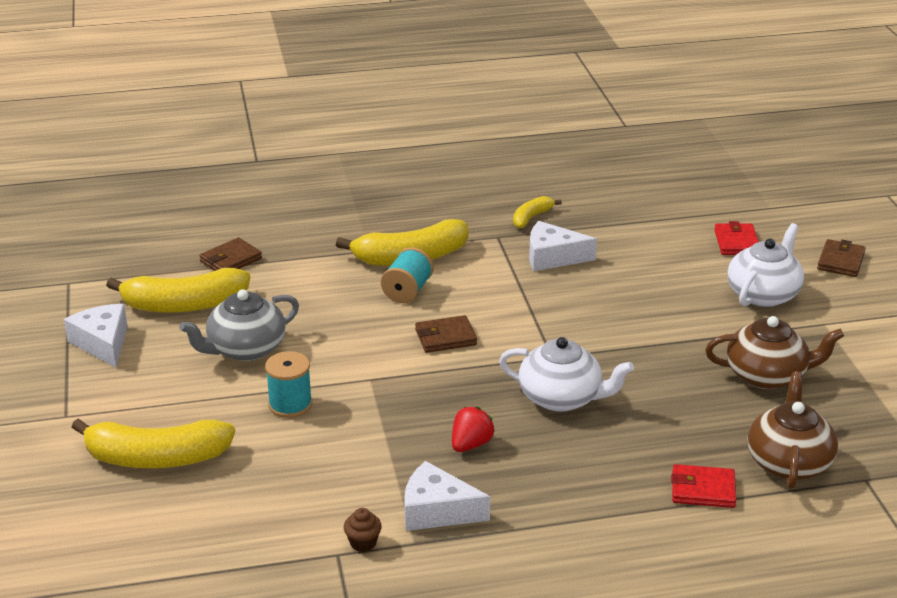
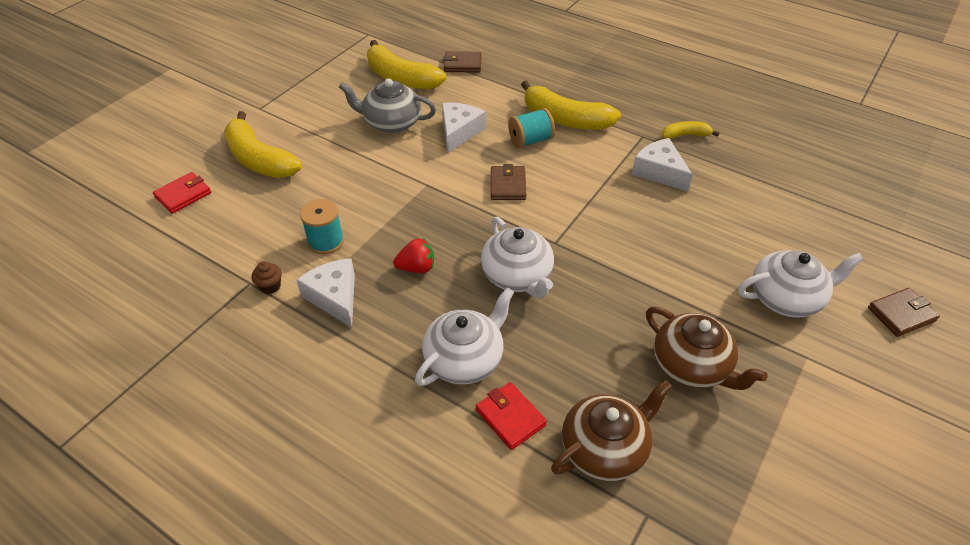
camera: 45 degrees right, 15 degrees up
white cheese [64,304,127,368] -> white cheese moved to [442,103,486,153]
turquoise spool [265,351,312,418] -> turquoise spool moved to [300,199,344,254]
brown wallet [415,315,477,353] -> brown wallet turned 60 degrees clockwise [491,164,526,200]
red wallet [714,221,759,255] -> red wallet moved to [153,172,211,214]
none -> white teapot [415,287,514,386]

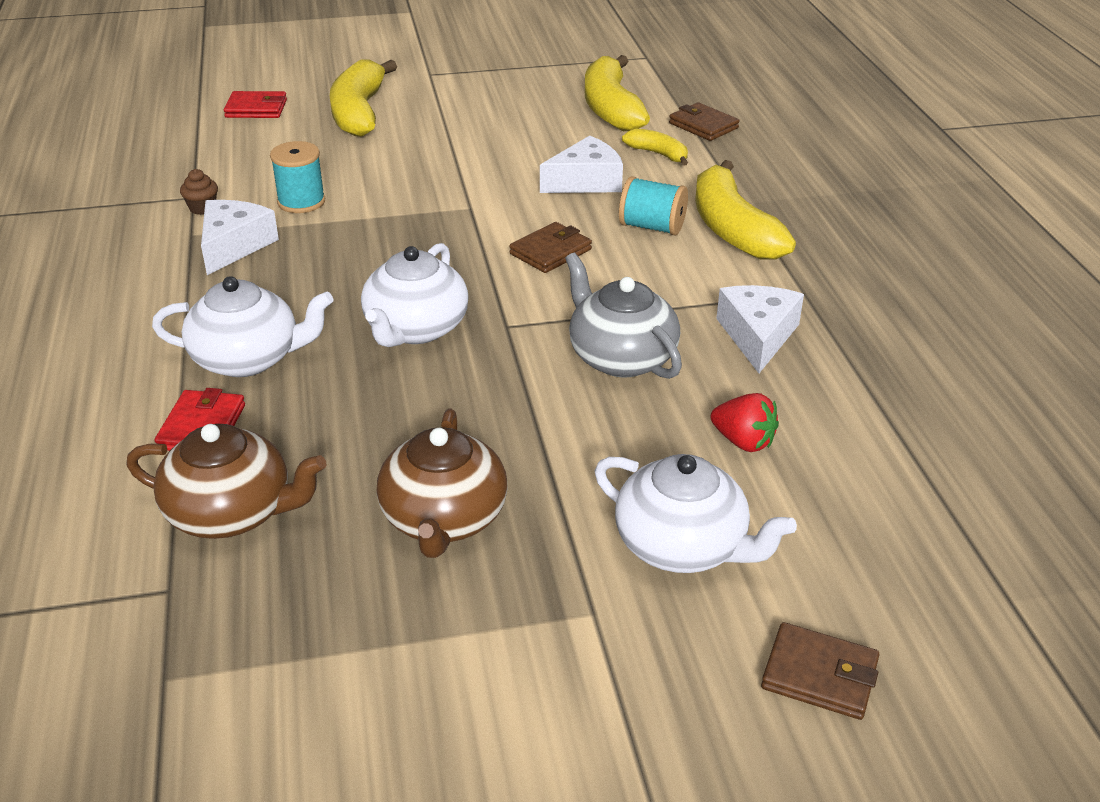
camera: 45 degrees right, 10 degrees down
grey teapot [339,78,436,133] -> grey teapot moved to [565,253,682,379]
red strawberry [393,238,434,273] -> red strawberry moved to [710,393,779,452]
yellow banana [662,121,720,139] -> yellow banana moved to [622,129,688,166]

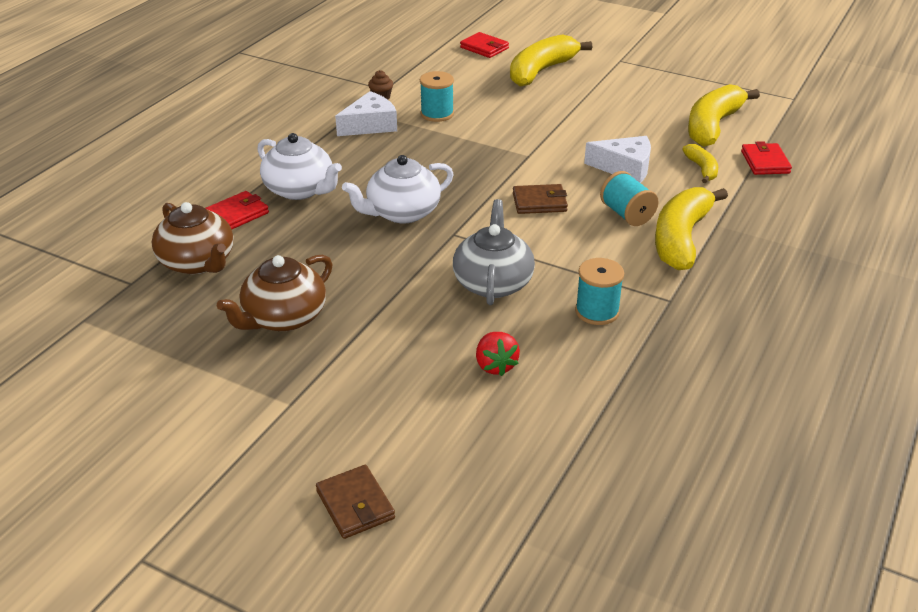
camera: 40 degrees right, 0 degrees up
white teapot [595,454,797,573] -> none
brown wallet [669,102,739,141] -> red wallet [741,141,792,175]
white cheese [716,285,804,373] -> turquoise spool [575,258,624,325]

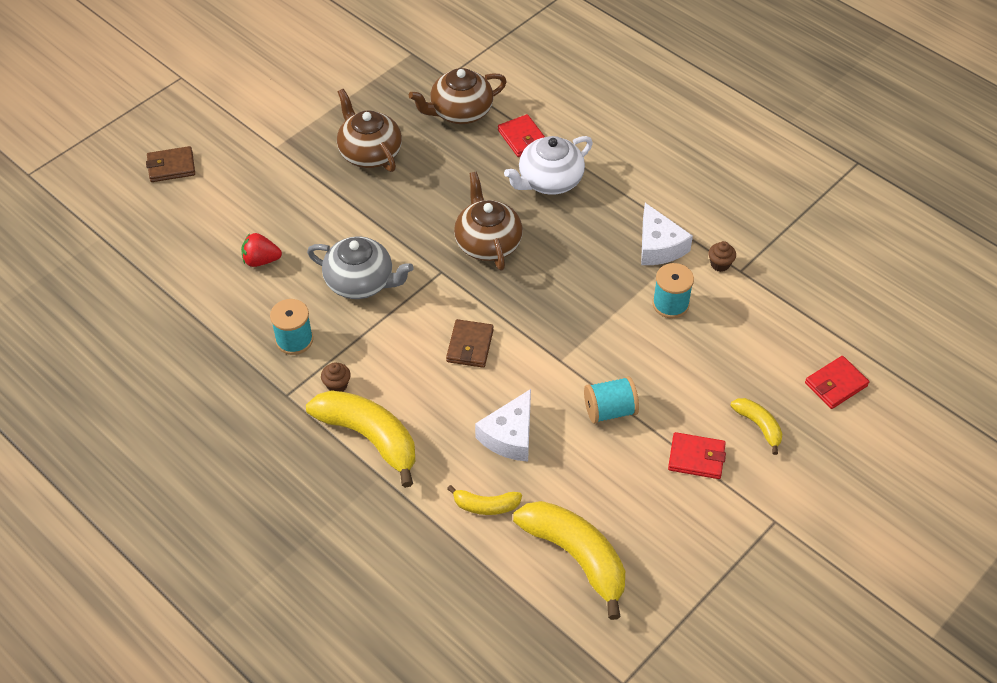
camera: 105 degrees right, 15 degrees up
white teapot [342,155,454,224] -> brown teapot [454,172,523,270]
yellow banana [510,34,592,87] -> yellow banana [730,398,782,455], size x0.51
turquoise spool [600,171,659,226] -> turquoise spool moved to [584,376,639,424]
red wallet [741,141,792,175] -> red wallet moved to [668,432,726,479]
none -> brown cupcake [321,363,351,392]

